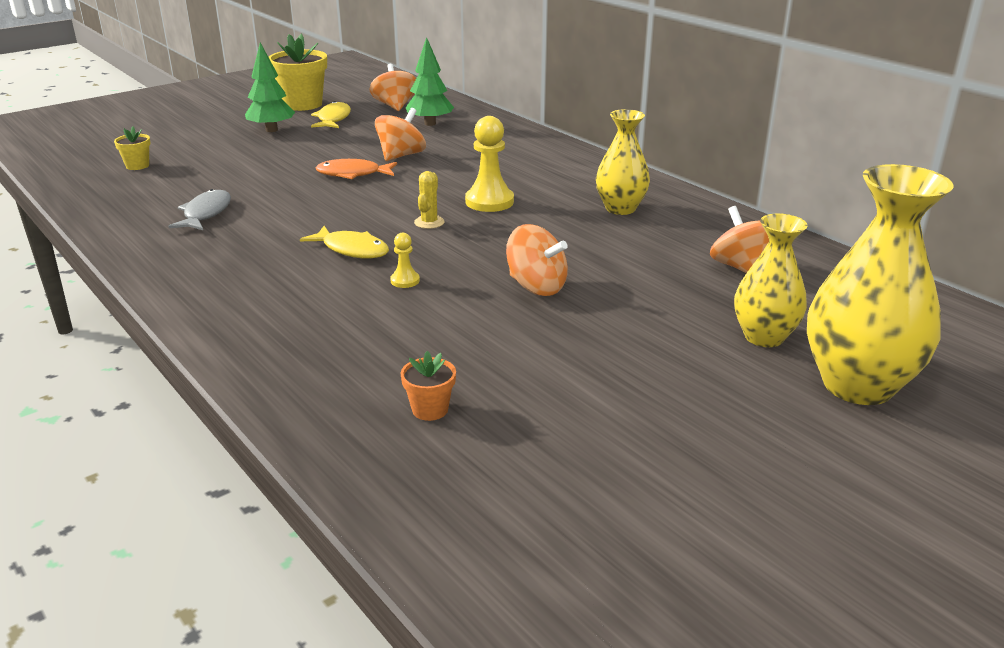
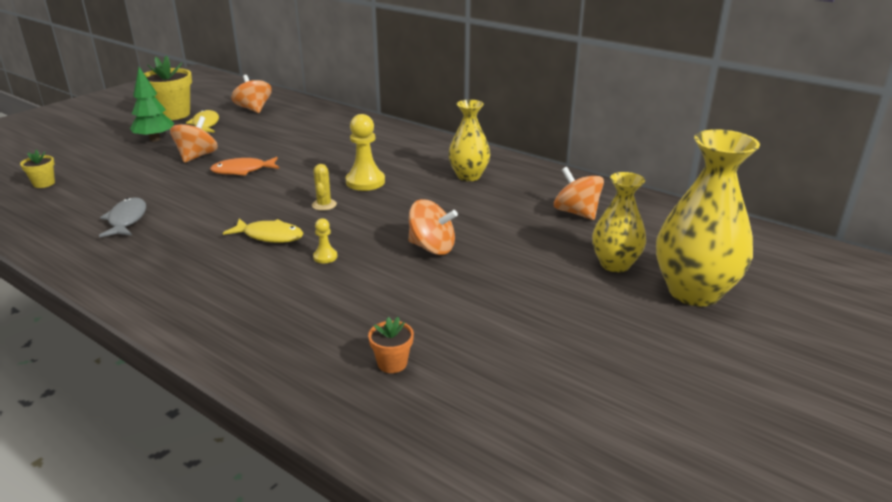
camera: 15 degrees left, 0 degrees up
orange spinning top [375,108,426,161] -> orange spinning top moved to [170,116,218,163]
green tree [406,37,454,126] -> none

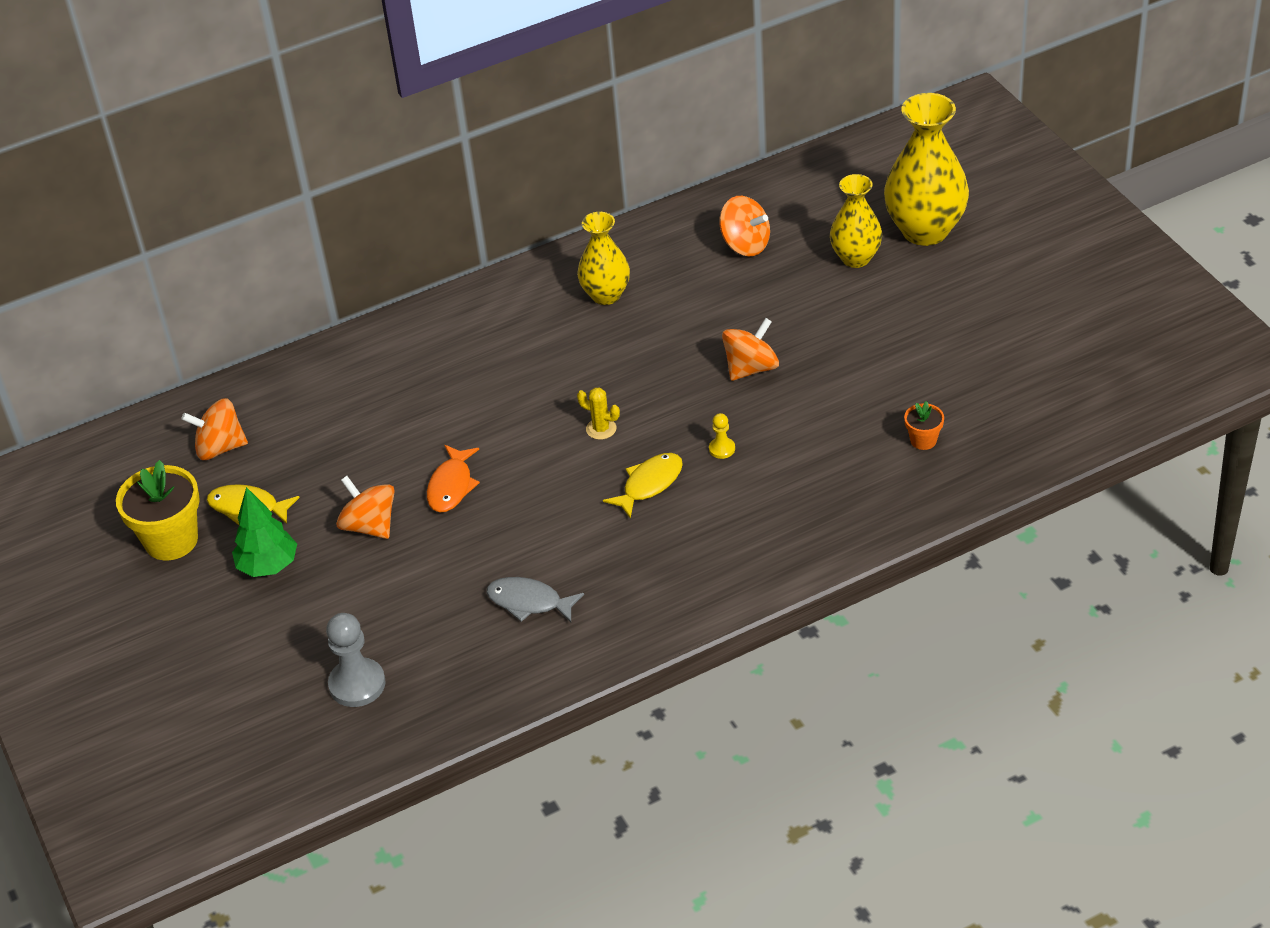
camera: 60 degrees left, 15 degrees up
yellow flower pot [20,149,55,188] -> grey pawn [326,613,385,707]
yellow pawn [346,114,385,191] -> none
orange spinning top [554,167,604,220] -> orange spinning top turned 135 degrees counterclockwise [719,196,770,256]

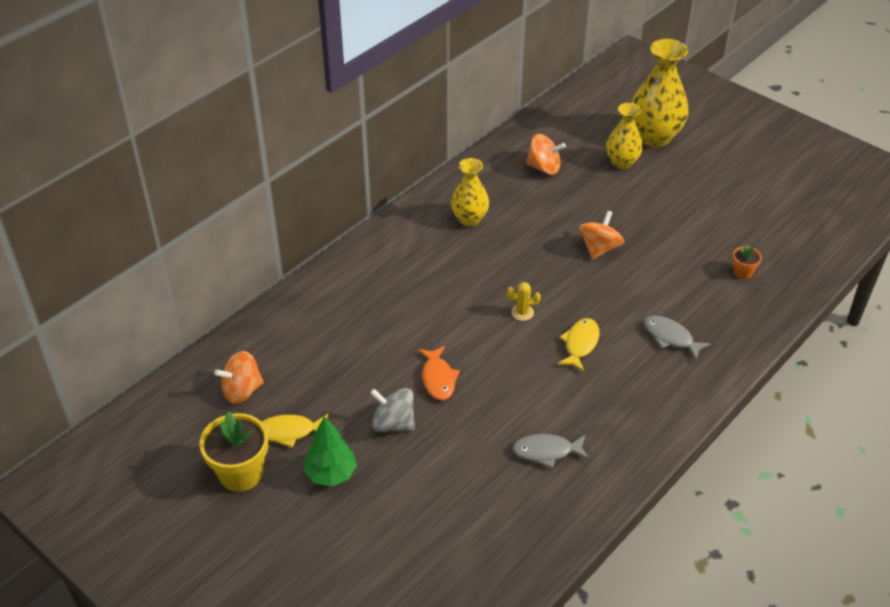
camera: 25 degrees left, 0 degrees up
grey pawn [326,613,385,707] -> none
orange spinning top [336,476,395,539] -> grey spinning top [370,388,415,432]
yellow pawn [709,413,735,459] -> none
none -> grey fish [644,316,711,360]

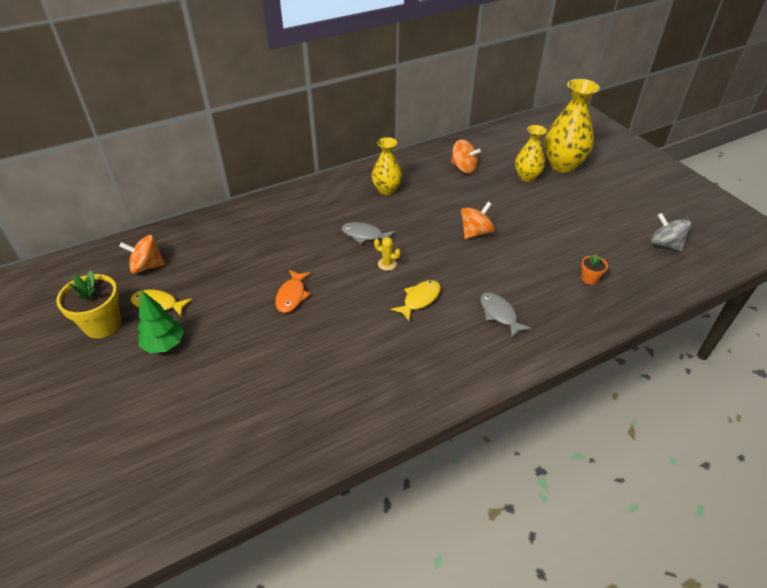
camera: 20 degrees right, 0 degrees up
grey spinning top [370,388,415,432] -> grey spinning top moved to [651,213,691,251]
grey fish [512,434,589,468] -> grey fish moved to [342,222,396,244]

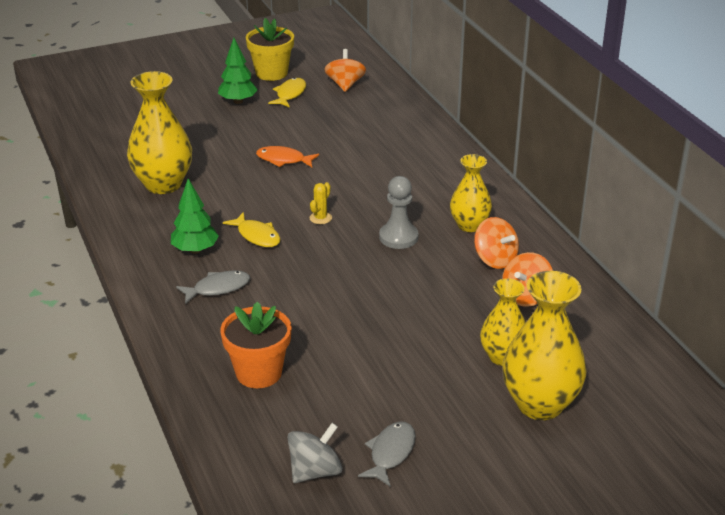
camera: 95 degrees right, 10 degrees down
grey fish [342,222,396,244] -> grey fish moved to [358,421,416,486]
orange spinning top [461,202,495,239] -> orange spinning top moved to [474,217,519,269]
orange flower pot [581,254,608,285] -> orange flower pot [220,301,292,388], size x2.02
none -> yellow vase [127,71,192,194]
none -> green tree [171,178,219,254]
none -> grey pawn [379,176,418,249]

